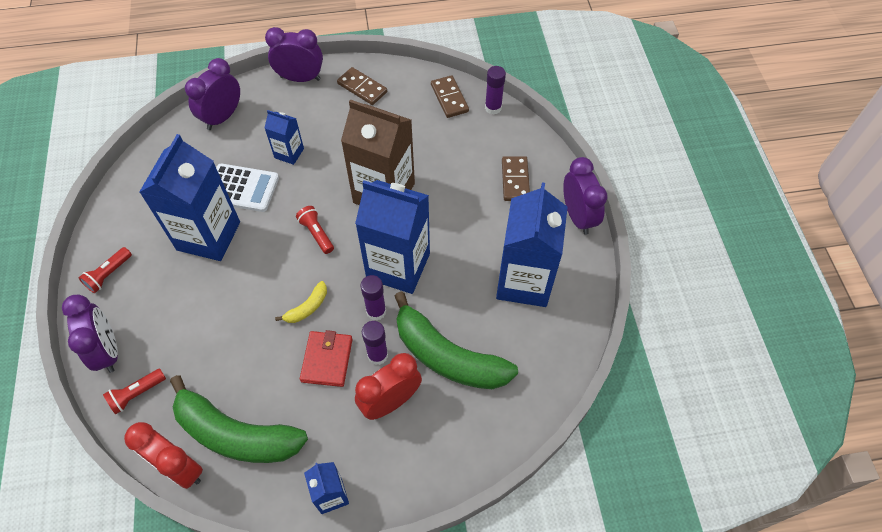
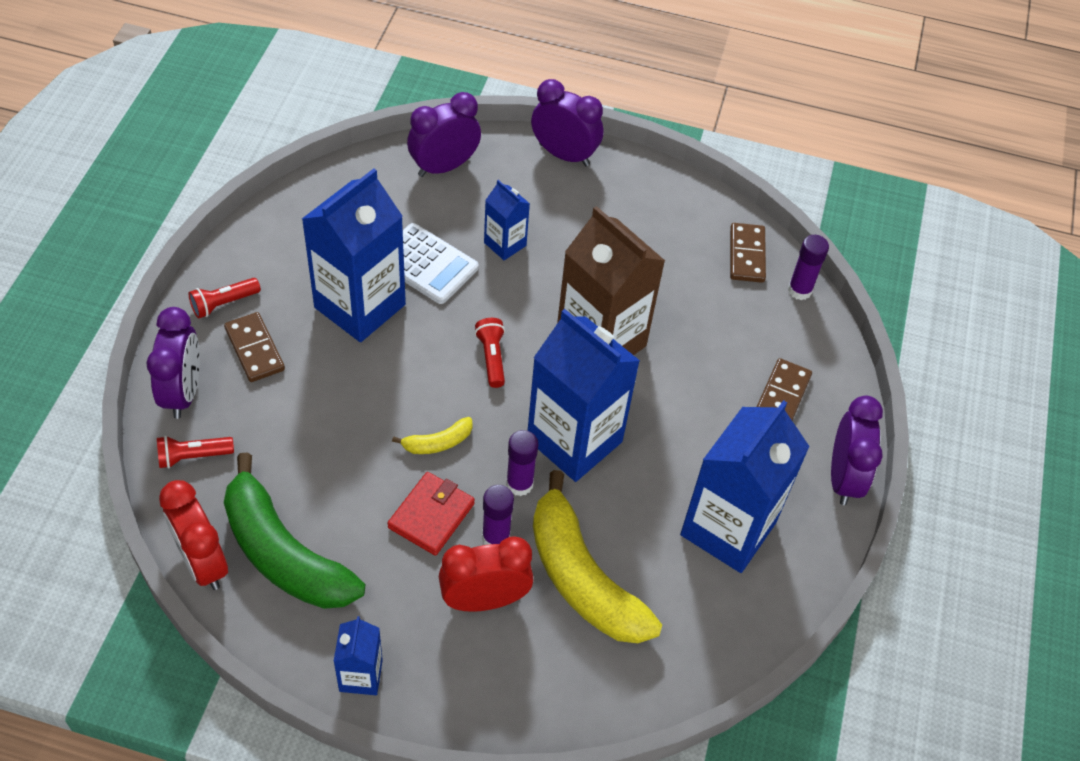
camera: 20 degrees right, 5 degrees down
brown domino [337,67,387,105] -> brown domino moved to [224,312,285,382]
green banana [395,291,518,389] -> yellow banana [533,470,662,643]

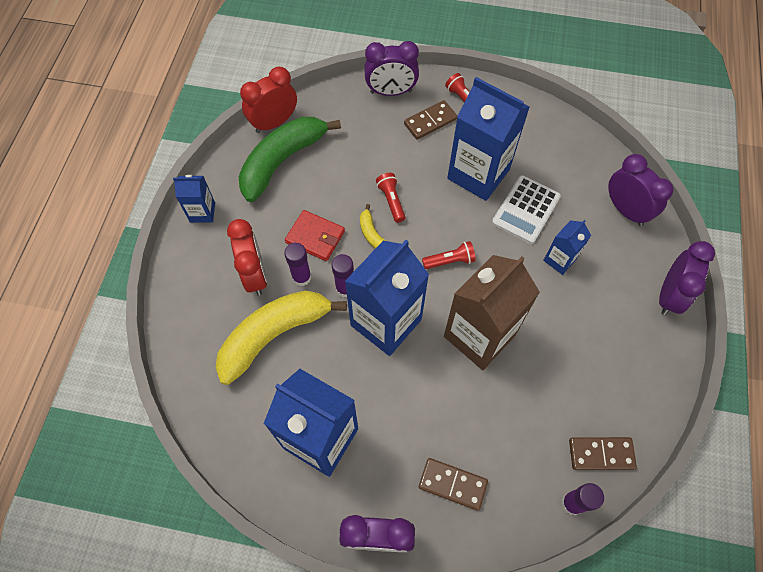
camera: 90 degrees right, 10 degrees up
red flashlight [157,436,234,468] -> red flashlight moved to [376,173,405,223]

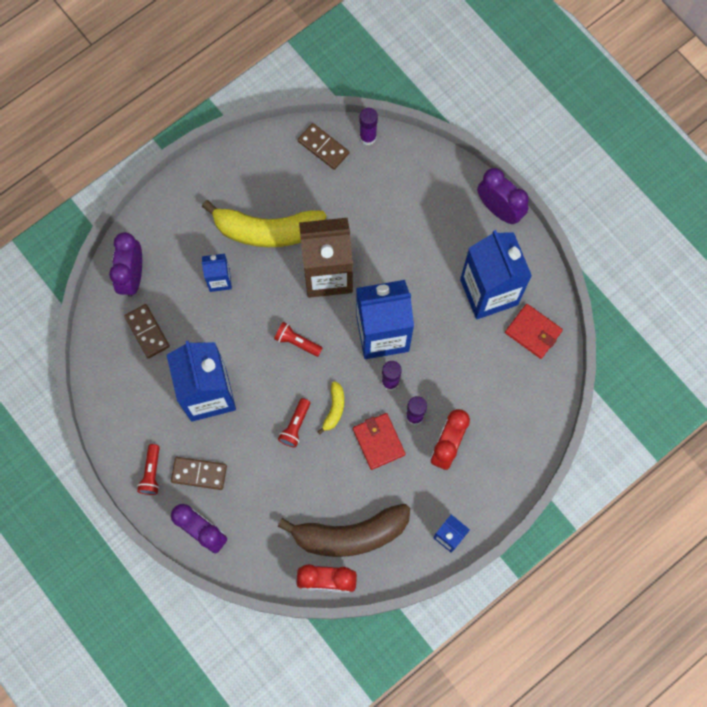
camera: 140 degrees left, 10 degrees up
yellow banana [216,291,347,385] -> yellow banana moved to [202,200,326,247]
green banana [239,117,341,202] -> brown banana [278,504,410,557]
brown domino [419,458,488,511] -> brown domino moved to [124,304,170,358]
white calculator [492,175,561,244] -> none
purple clock [659,241,715,316] -> none
none -> red wallet [505,304,563,359]

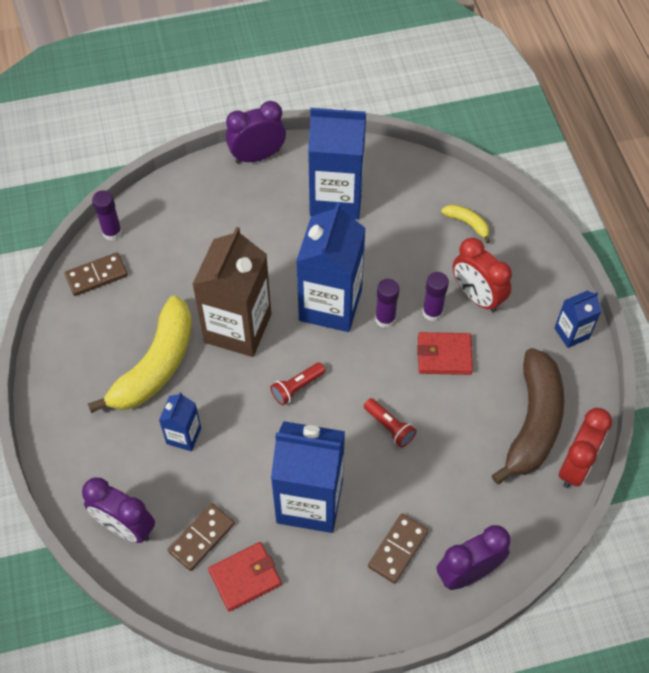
camera: 65 degrees left, 15 degrees down
brown domino [124,304,170,358] -> brown domino turned 45 degrees counterclockwise [168,503,235,571]
red flashlight [137,444,160,495] -> none
yellow banana [317,381,344,434] -> yellow banana moved to [441,204,490,243]
red wallet [505,304,563,359] -> red wallet moved to [208,542,281,611]

